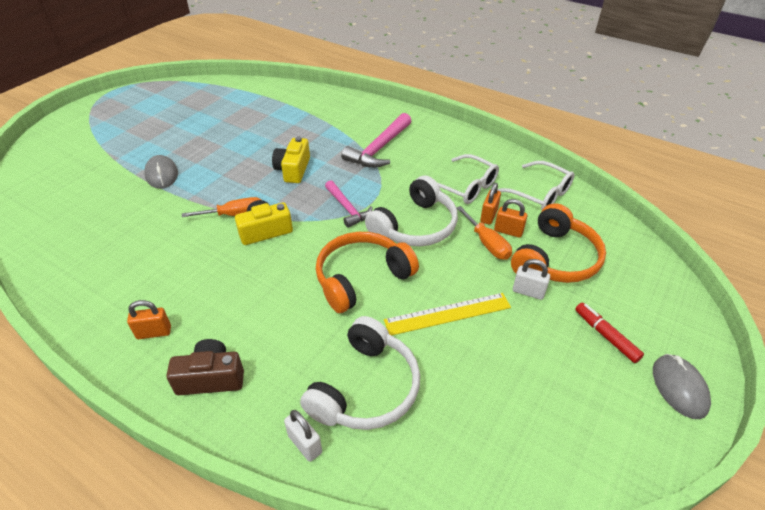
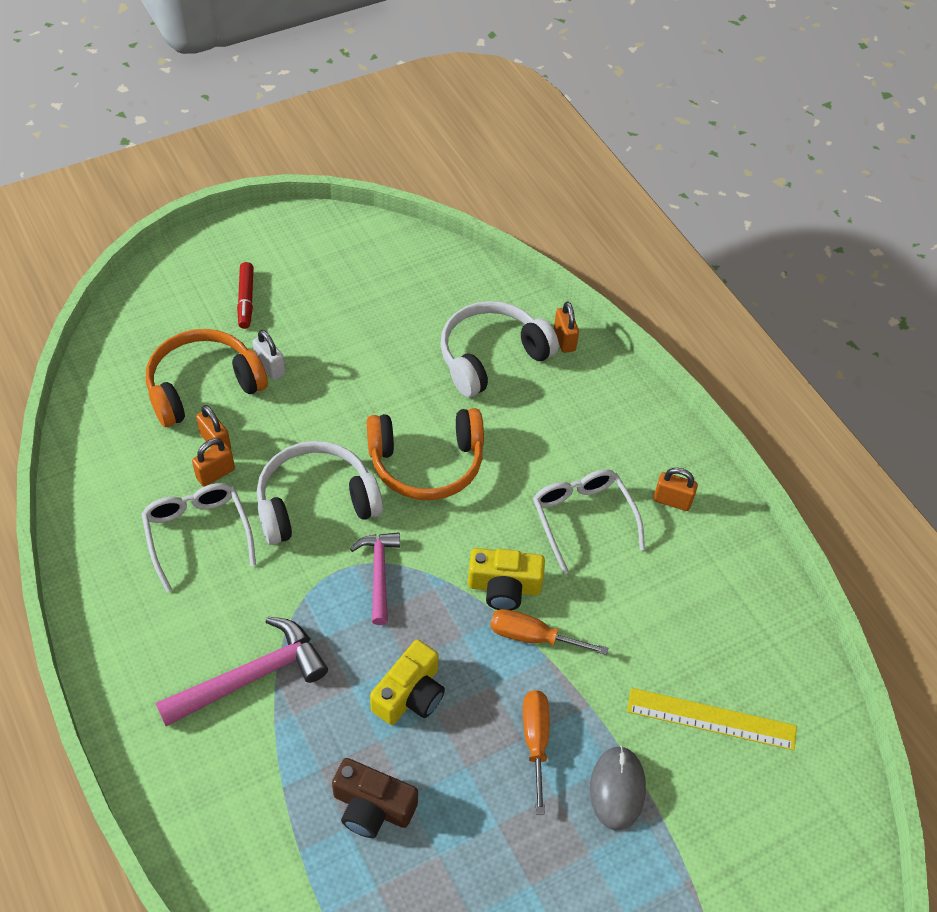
camera: 155 degrees left, 10 degrees up
brown camera [166,339,244,395] -> brown camera moved to [332,758,418,838]
white padlock [284,410,322,462] -> orange padlock [554,302,579,353]
yellow ruler [384,293,511,336] -> yellow ruler moved to [627,688,797,750]
orange screwdriver [456,206,512,260] -> orange screwdriver moved to [523,690,550,815]
white glasses [497,161,574,210] -> white glasses moved to [533,469,645,575]
grey mouse [653,354,711,419] -> none

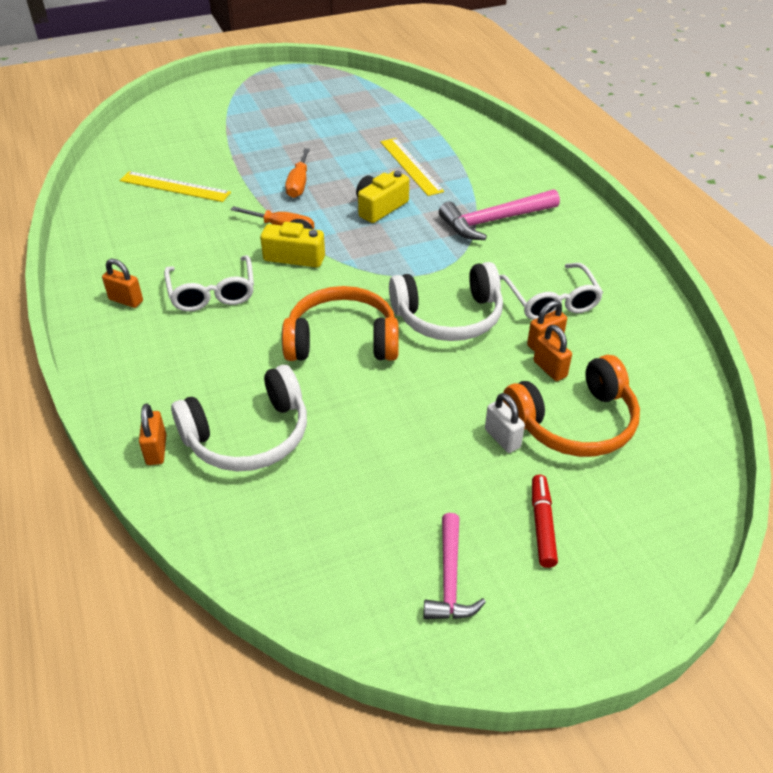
camera: 170 degrees left, 10 degrees down
brown camera [332,758,418,838] -> yellow ruler [380,138,444,196]
pink hammer [350,532,400,625] -> pink hammer moved to [423,513,486,619]
grey mouse [590,746,646,831] -> none

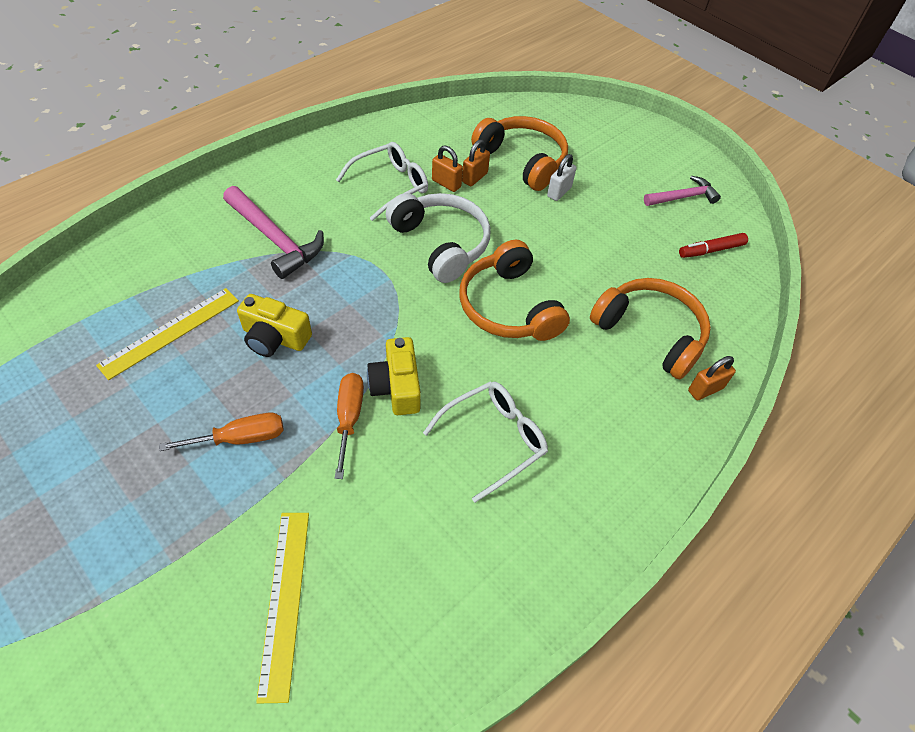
camera: 115 degrees left, 10 degrees up
orange padlock [102,259,143,308] -> none
white headphones [171,365,307,471] -> orange headphones [590,278,711,379]
red marker [532,475,558,568] -> red marker moved to [679,233,748,258]

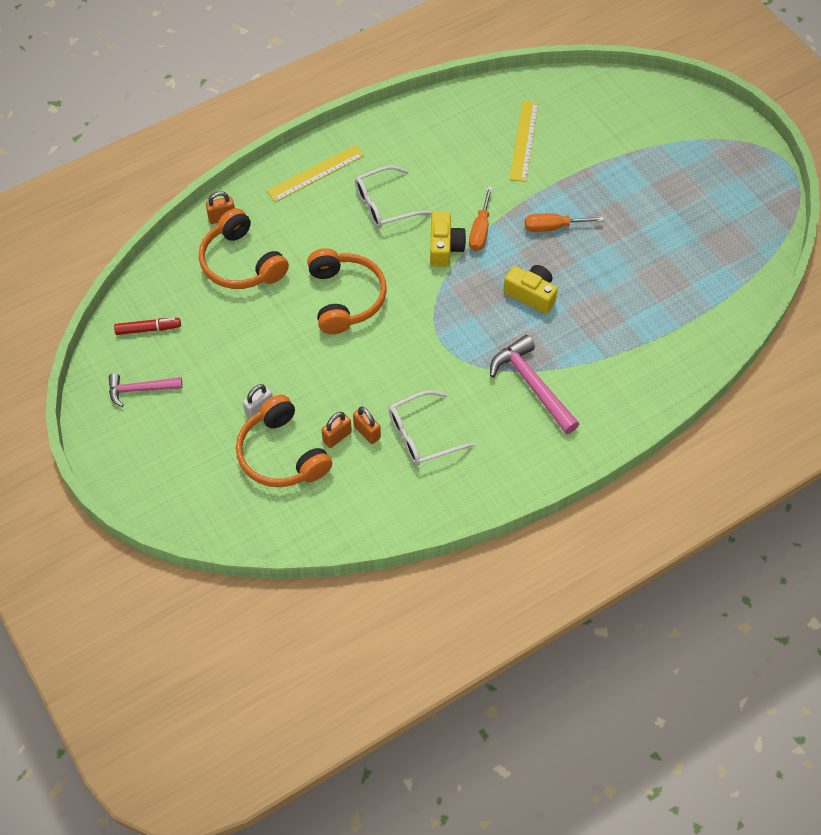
camera: 165 degrees left, 5 degrees up
yellow ruler [96,288,239,380] -> yellow ruler moved to [267,145,364,202]
white headphones [386,193,491,283] -> none

